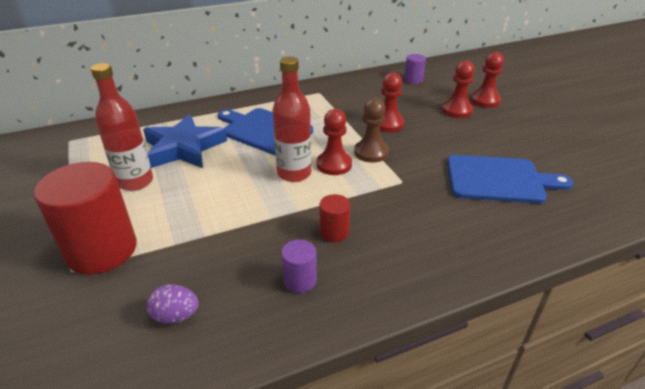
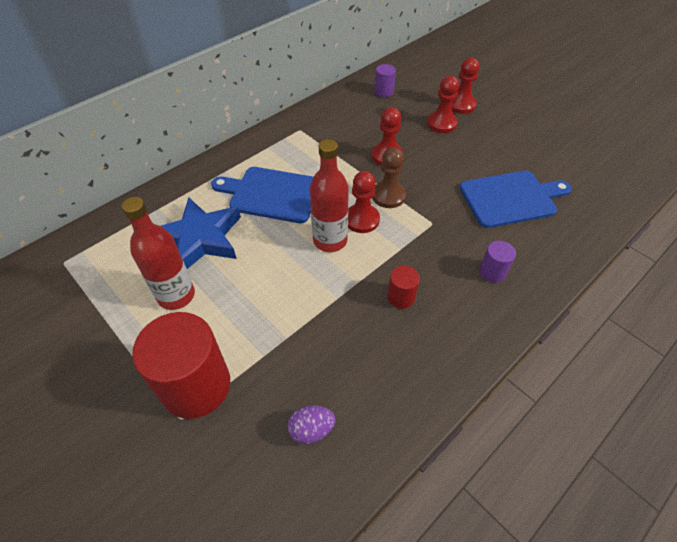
camera: 20 degrees left, 15 degrees up
purple cylinder [281,239,317,293] -> purple cylinder moved to [480,241,516,283]

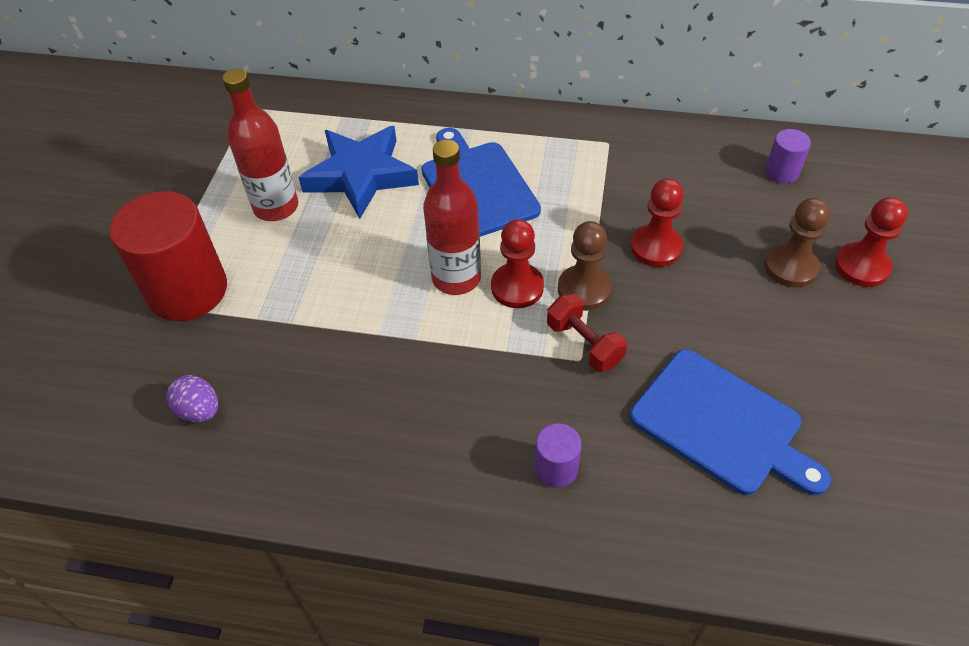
camera: 55 degrees right, 0 degrees up
red cylinder [388,266,420,309] -> none
red pawn [427,76,459,133] -> brown pawn [764,198,830,287]
none -> red dumbbell [547,294,627,372]

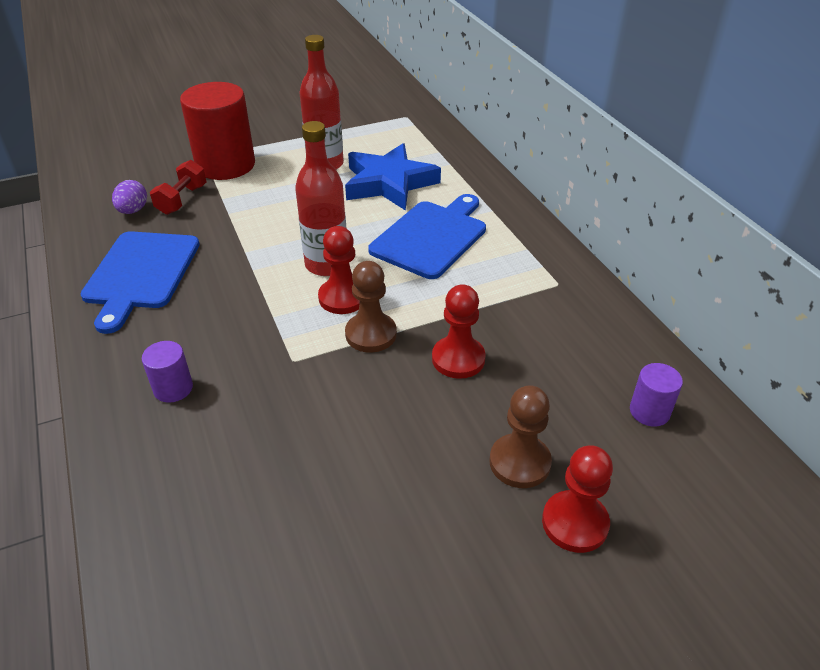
camera: 55 degrees right, 10 degrees down
red dumbbell [547,294,627,372] -> red dumbbell moved to [150,160,207,215]
blue cutting board [630,349,831,495] -> blue cutting board moved to [80,231,200,334]

